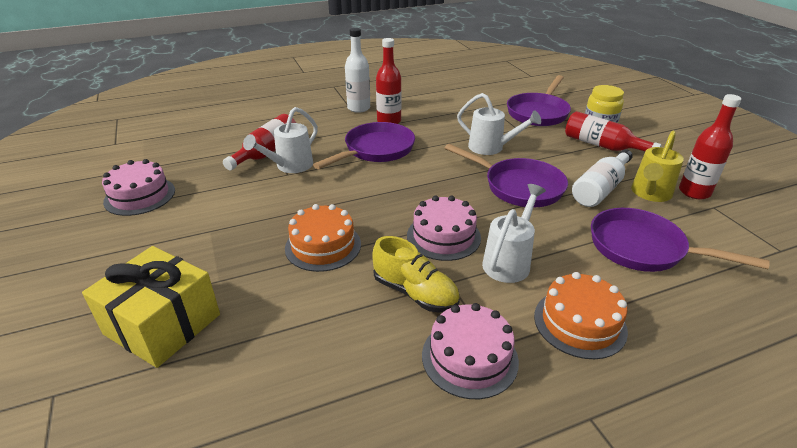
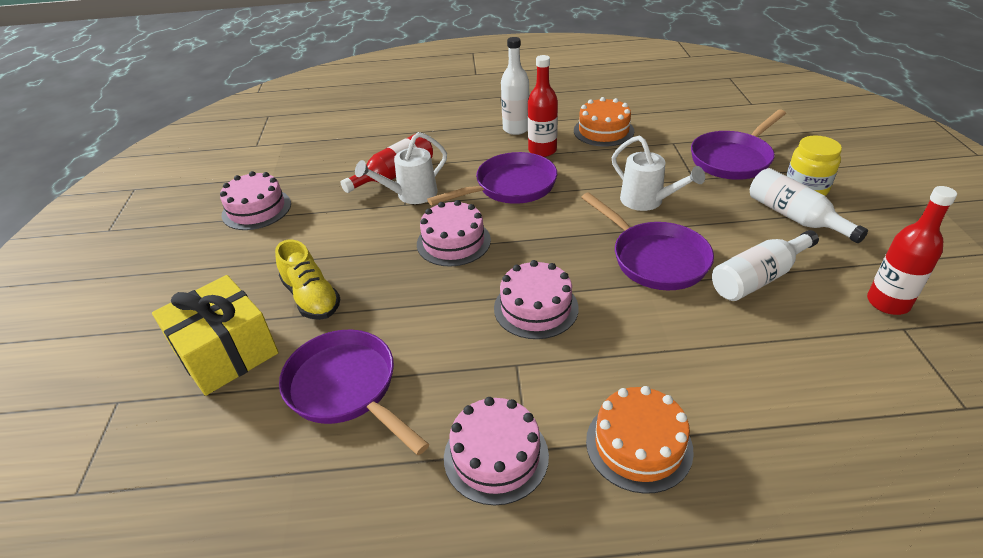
camera: 20 degrees right, 5 degrees up
orange cake [285,204,361,272] -> orange cake moved to [574,97,634,147]
yellow shoe [373,236,460,313] -> yellow shoe moved to [275,240,340,320]
white watering can [482,184,546,283] -> none
red bottle [565,111,662,151] -> white bottle [750,168,868,243]
purple pan [591,208,770,272] -> purple pan moved to [279,330,429,455]
yellow watering can [631,131,684,202] -> none
none -> pink cake [417,200,491,267]

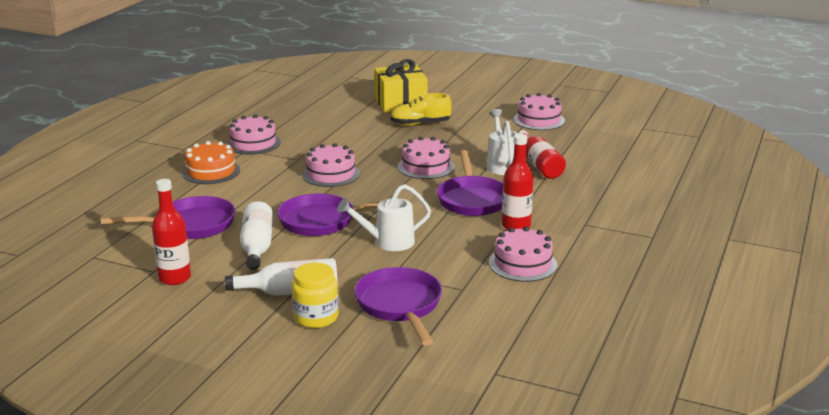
camera: 115 degrees right, 15 degrees down
purple pan [279,330,429,455] -> purple pan moved to [101,196,235,239]
white bottle [501,37,530,135] -> none
orange cake [574,97,634,147] -> pink cake [489,227,557,282]

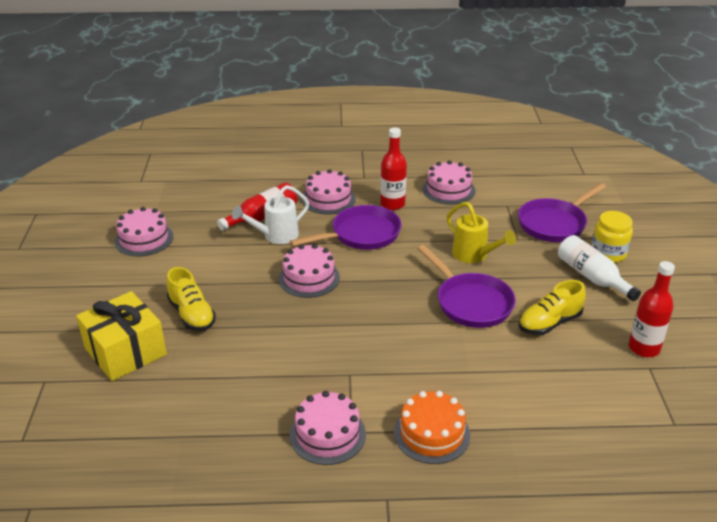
camera: 115 degrees left, 10 degrees up
purple pan [101,196,235,239] -> none
white bottle [240,201,273,270] -> yellow shoe [518,280,586,335]
pink cake [302,143,360,187] -> pink cake moved to [302,169,356,215]
white watering can [337,184,431,251] -> yellow watering can [447,202,516,263]

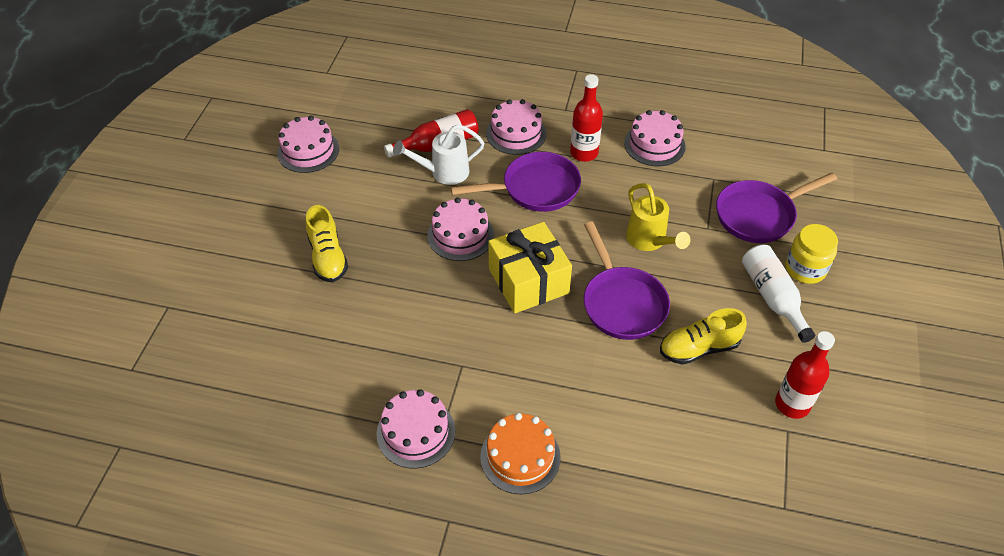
camera: 15 degrees right, 15 degrees up
yellow gift [76,291,167,381] -> yellow gift moved to [488,222,572,314]

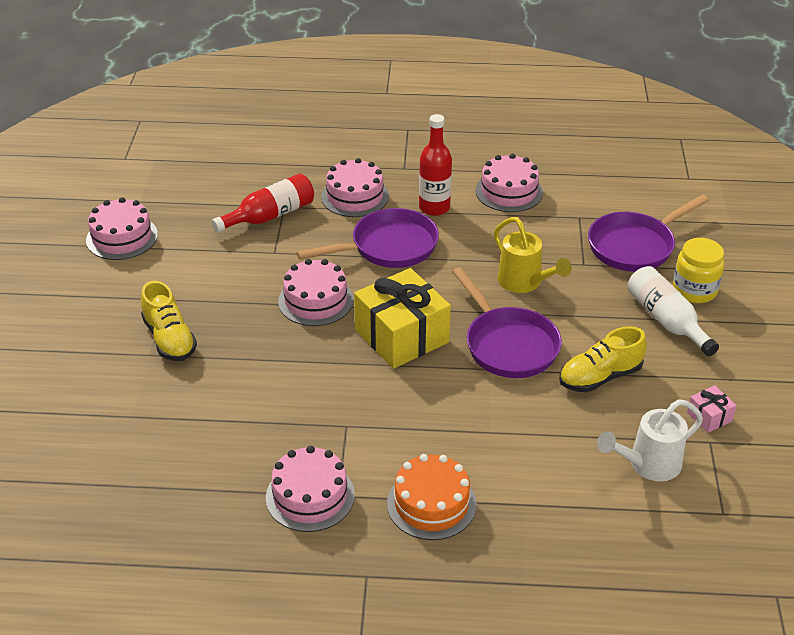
camera: 10 degrees left, 10 degrees down
white watering can [393,124,484,185] -> white watering can moved to [597,399,703,481]
red bottle [775,331,835,419] -> pink gift [687,385,737,433]

